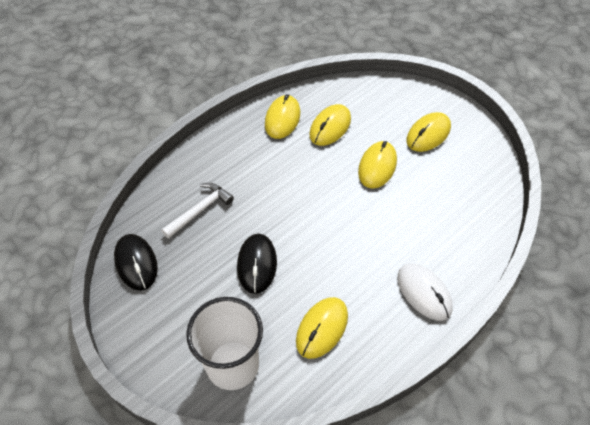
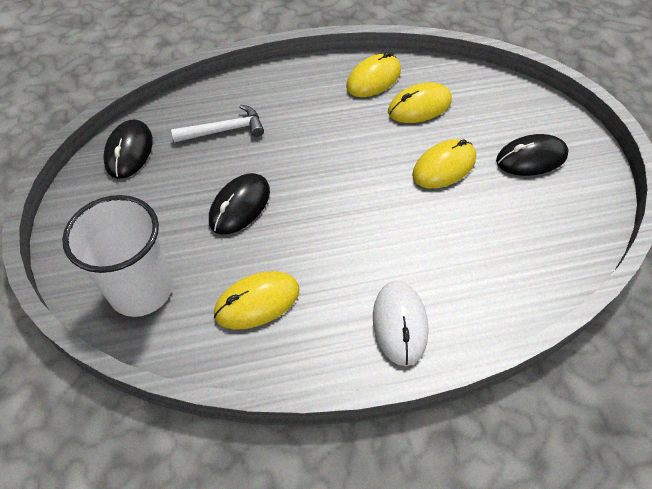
camera: 30 degrees right, 0 degrees up
yellow mouse [407,112,451,152] -> black mouse [496,134,569,176]

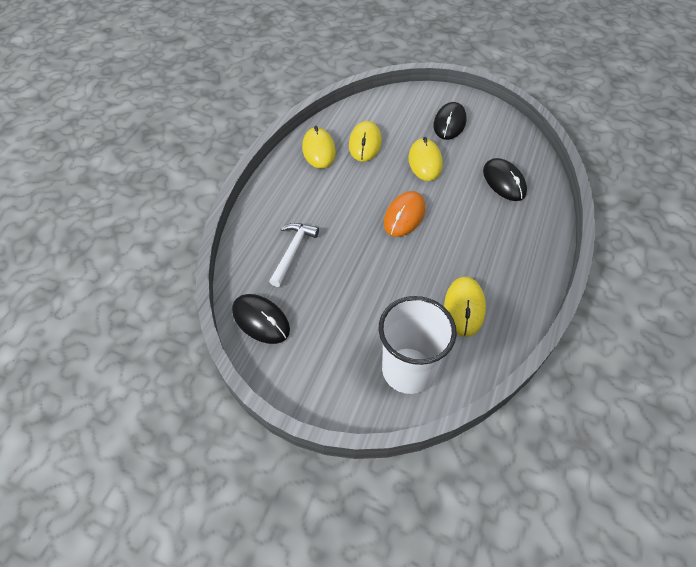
camera: 55 degrees left, 0 degrees up
black mouse [209,173,270,235] -> black mouse moved to [483,158,527,201]
white mouse [373,281,428,366] -> none
none -> orange mouse [384,191,425,237]

